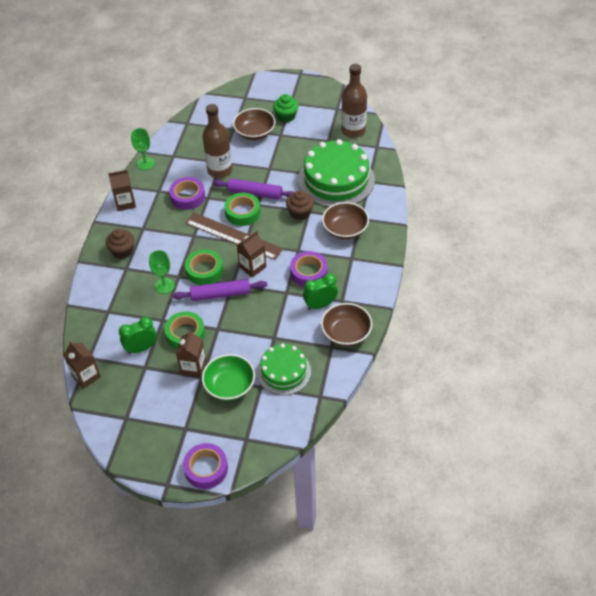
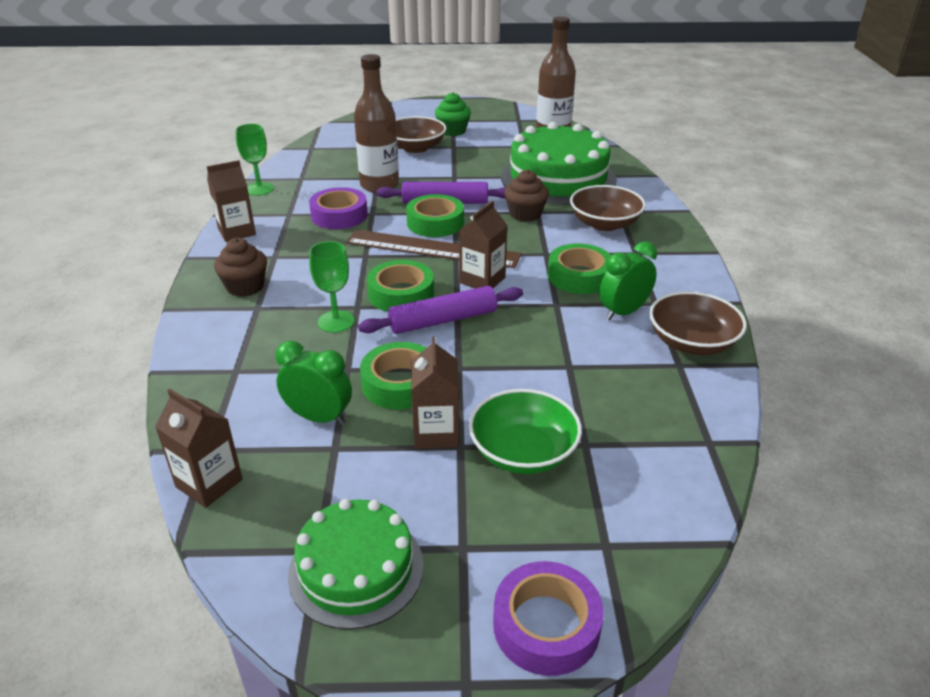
camera: 15 degrees left, 15 degrees down
green clock [119,317,157,354] -> green clock turned 60 degrees clockwise [276,341,352,425]
green cake [257,344,311,395] -> green cake moved to [288,499,424,630]
purple tape [290,251,328,287] -> green tape [548,243,611,294]

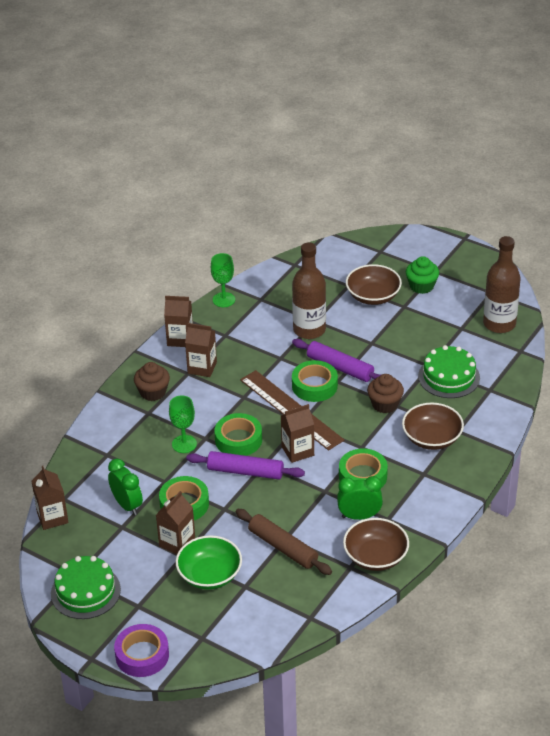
camera: 35 degrees right, 5 degrees up
purple tape [309,187,368,229] -> none
green cake [501,122,617,205] -> green cake [418,345,480,398], size x0.60
none -> brown carton [185,323,217,377]
none -> brown rolling pin [235,509,332,575]

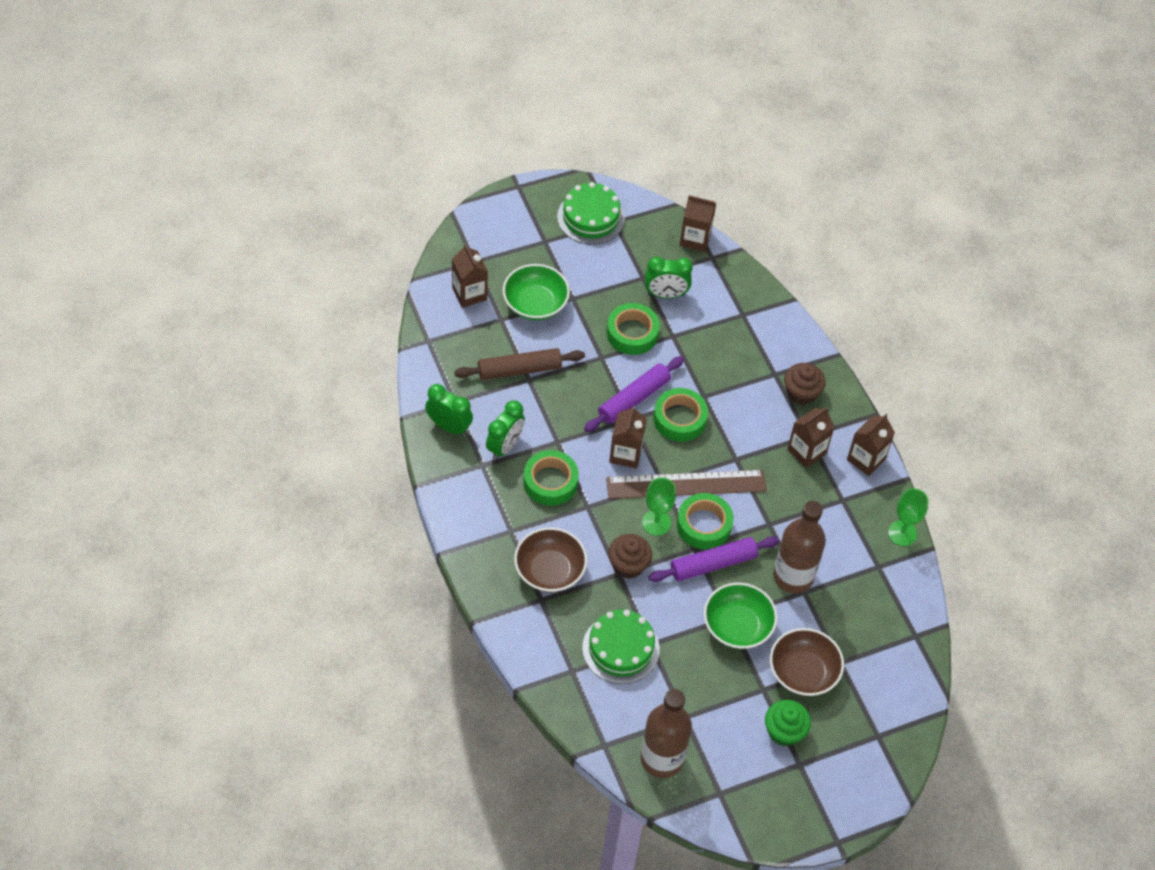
camera: 120 degrees right, 15 degrees up
purple tape [114,624,169,677] -> none
brown carton [156,491,195,554] -> brown carton moved to [452,244,488,308]
green goblet [169,396,197,453] -> green goblet moved to [642,477,676,536]
brown bowl [343,518,409,571] -> green clock [425,384,473,436]
none -> green bowl [704,582,778,649]

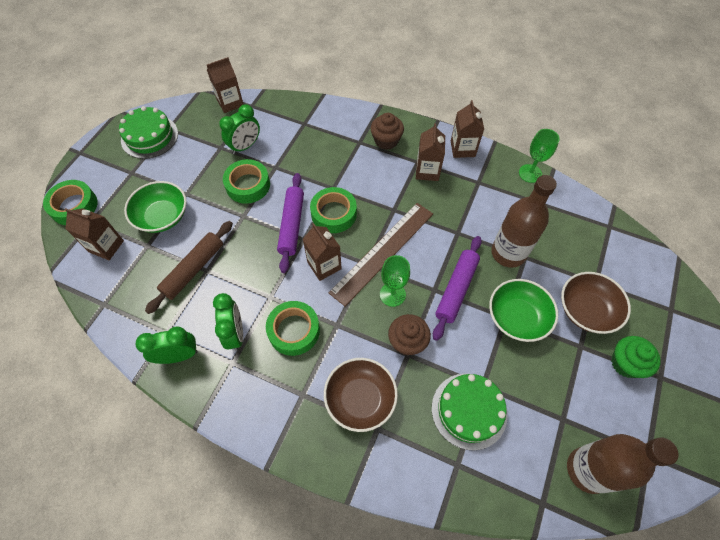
camera: 40 degrees left, 5 degrees up
green tape [677,493,734,549] -> green tape moved to [43,180,98,225]

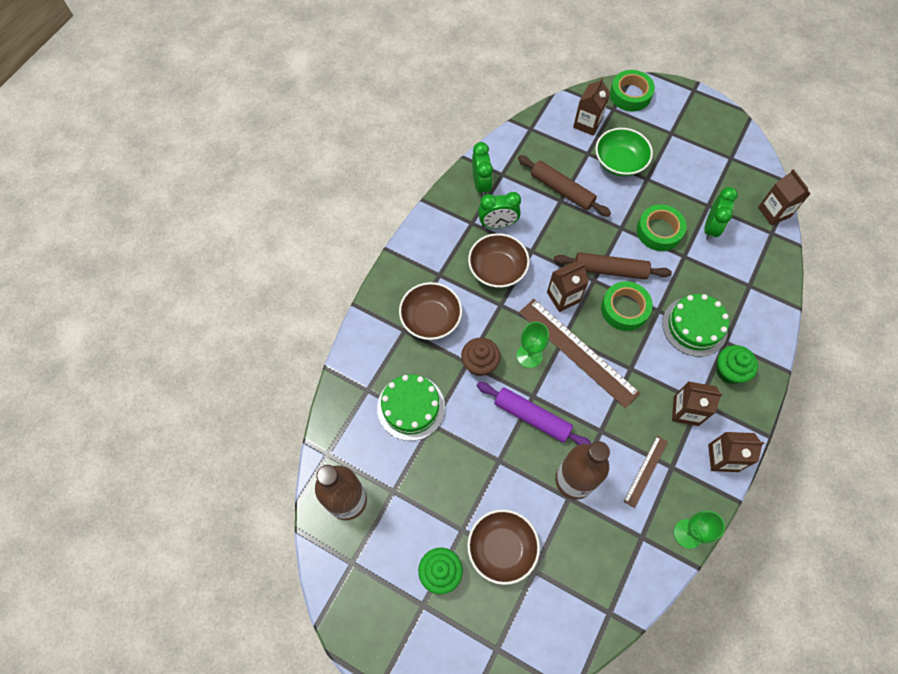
camera: 95 degrees right, 5 degrees up
green cake [119,106,178,159] -> green cake moved to [662,294,729,357]
green clock [219,104,260,154] -> green clock turned 120 degrees counterclockwise [704,187,738,241]
green tape [266,301,320,356] -> brown bowl [468,233,530,288]
purple rolling pin [277,173,304,273] -> brown rolling pin [554,252,672,280]
brown cupcake [370,113,404,150] -> green cupcake [716,345,758,384]
green bowl [489,279,558,342] -> none
none -> brown ruler [624,436,668,508]

